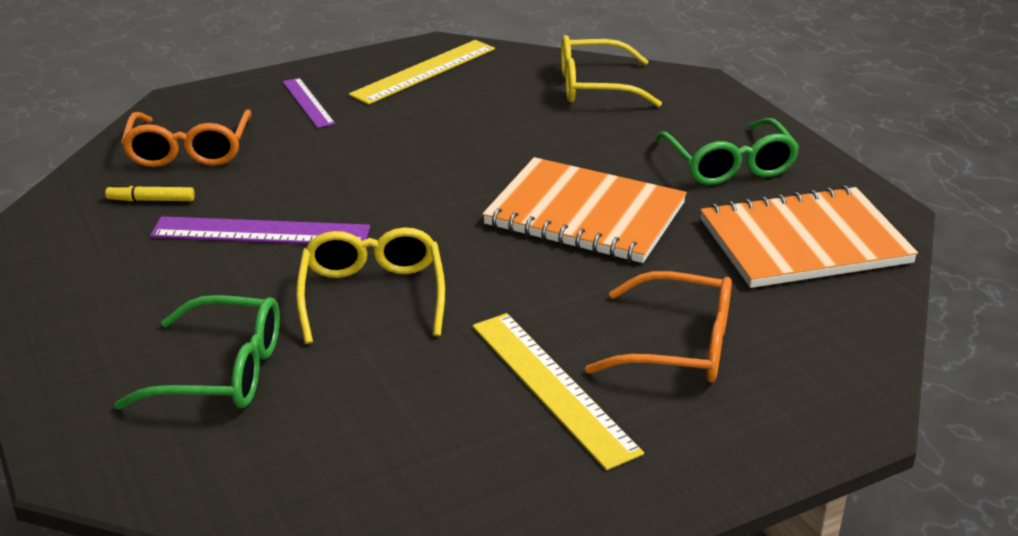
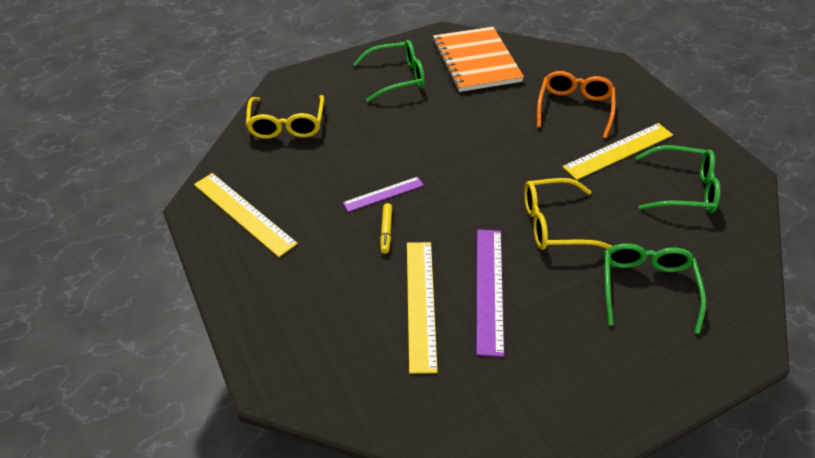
camera: 90 degrees left, 15 degrees up
yellow marker [105,184,195,201] -> yellow marker moved to [380,203,392,254]
orange glasses [121,109,251,167] -> none
purple ruler [282,78,335,128] -> purple ruler moved to [343,177,424,212]
orange notebook [482,157,687,263] -> none
none -> yellow ruler [407,242,438,374]
none -> green glasses [636,145,721,213]

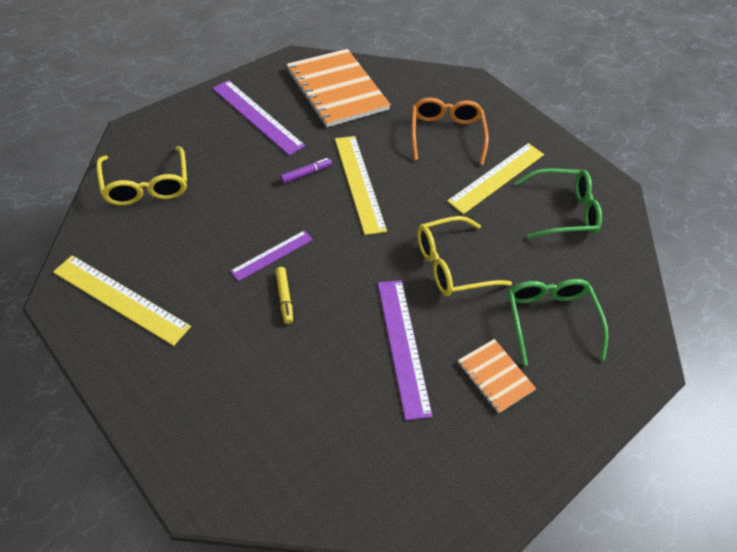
camera: 20 degrees left, 5 degrees up
green glasses [353,40,425,103] -> purple ruler [212,80,305,155]
yellow ruler [407,242,438,374] -> yellow ruler moved to [335,136,387,235]
none -> purple marker [280,158,332,184]
none -> orange notebook [458,339,536,413]

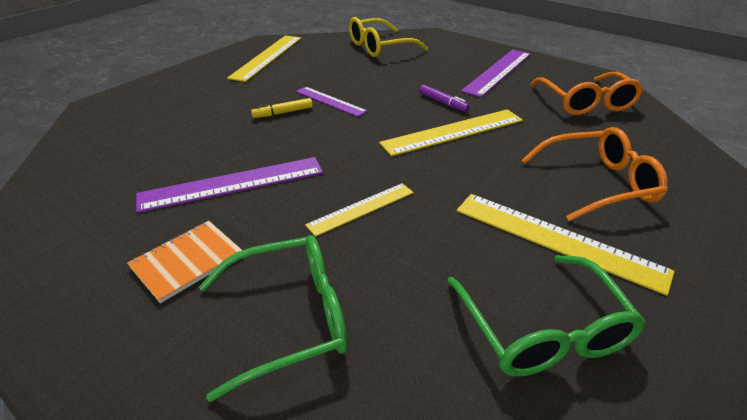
camera: 85 degrees right, 15 degrees down
orange notebook [286,49,391,127] -> orange glasses [530,72,643,115]
yellow glasses [417,216,512,296] -> yellow ruler [305,183,414,237]

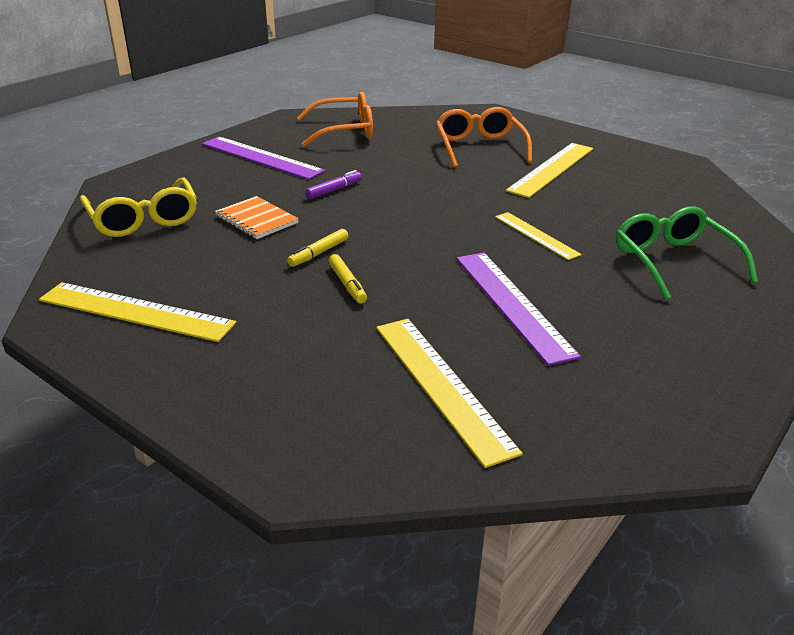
camera: 90 degrees left, 5 degrees down
orange notebook [127,221,242,303] -> orange notebook moved to [215,196,299,239]
purple ruler [296,87,367,117] -> yellow marker [287,229,348,267]
yellow ruler [379,109,523,156] -> yellow ruler moved to [376,319,523,468]
green glasses [447,255,646,377] -> none

